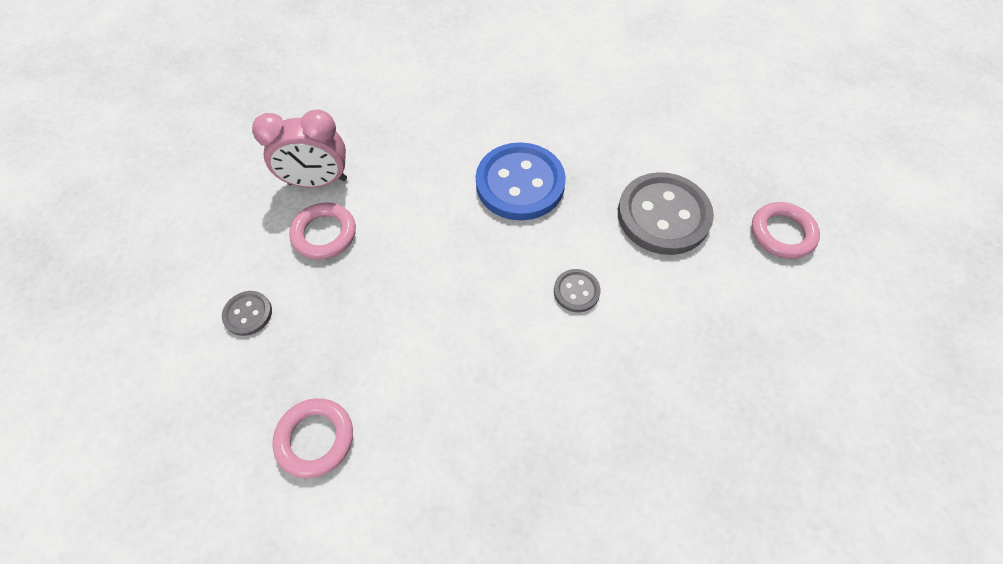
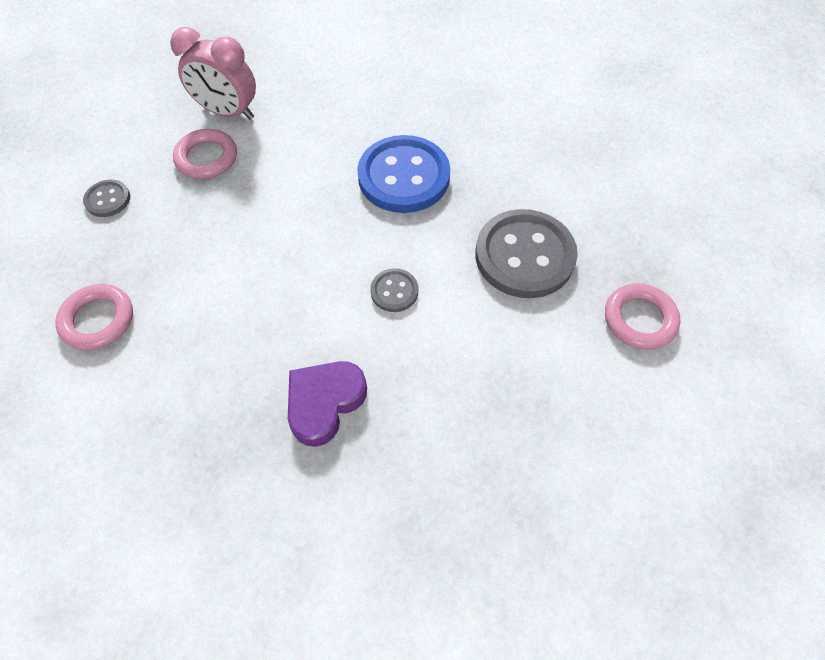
camera: 25 degrees right, 0 degrees up
none -> purple heart [288,361,367,447]

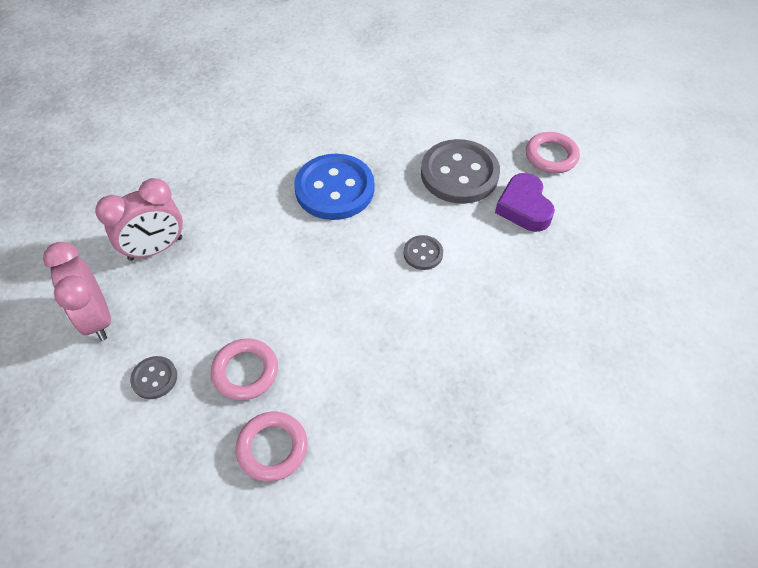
camera: 50 degrees left, 5 degrees down
pink ring [173,129,237,179] -> pink ring moved to [211,338,278,400]
purple heart [288,361,367,447] -> purple heart moved to [495,173,555,232]
none -> pink clock [43,242,111,341]

